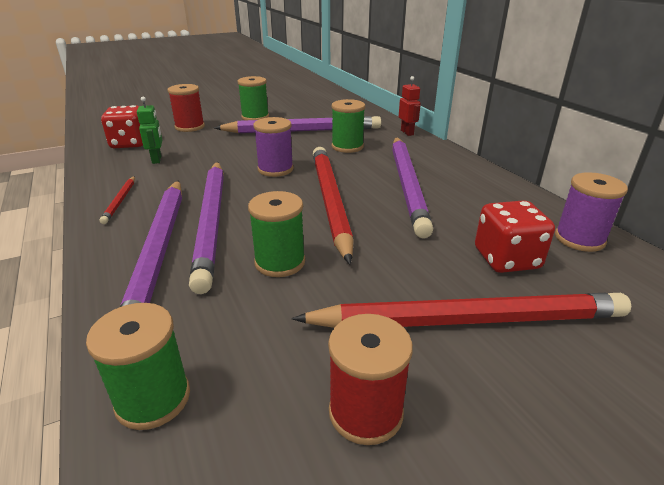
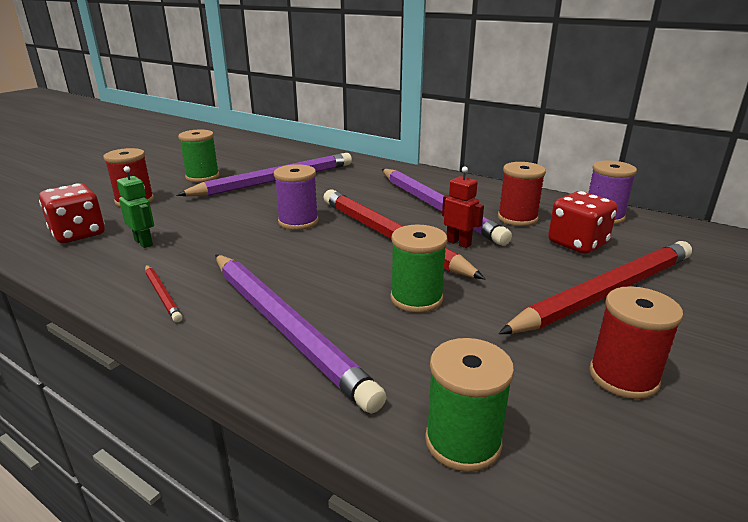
camera: 30 degrees left, 5 degrees down
purple pencil [189,162,224,294] -> none
green spool [332,99,365,153] -> none
red robot [399,76,421,136] -> red robot moved to [442,166,484,248]
none -> red spool [498,162,546,226]

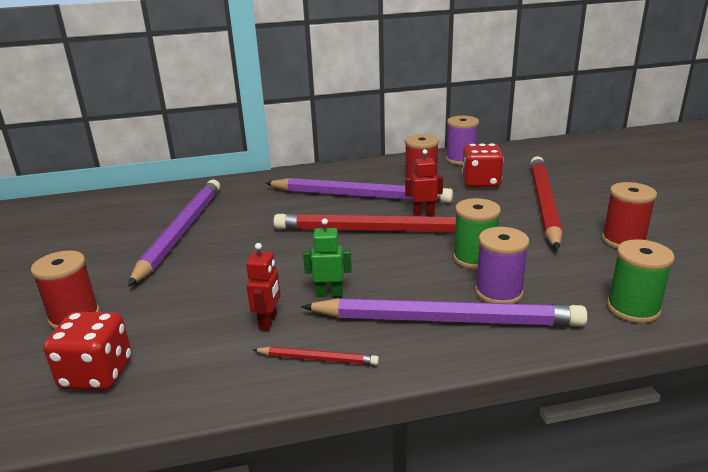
camera: 45 degrees left, 0 degrees up
green robot [117,166,154,248] -> green robot moved to [303,218,352,297]
green spool [178,130,219,182] -> none
purple spool [274,164,319,230] -> purple spool moved to [475,227,529,304]
none -> red robot [246,243,281,331]

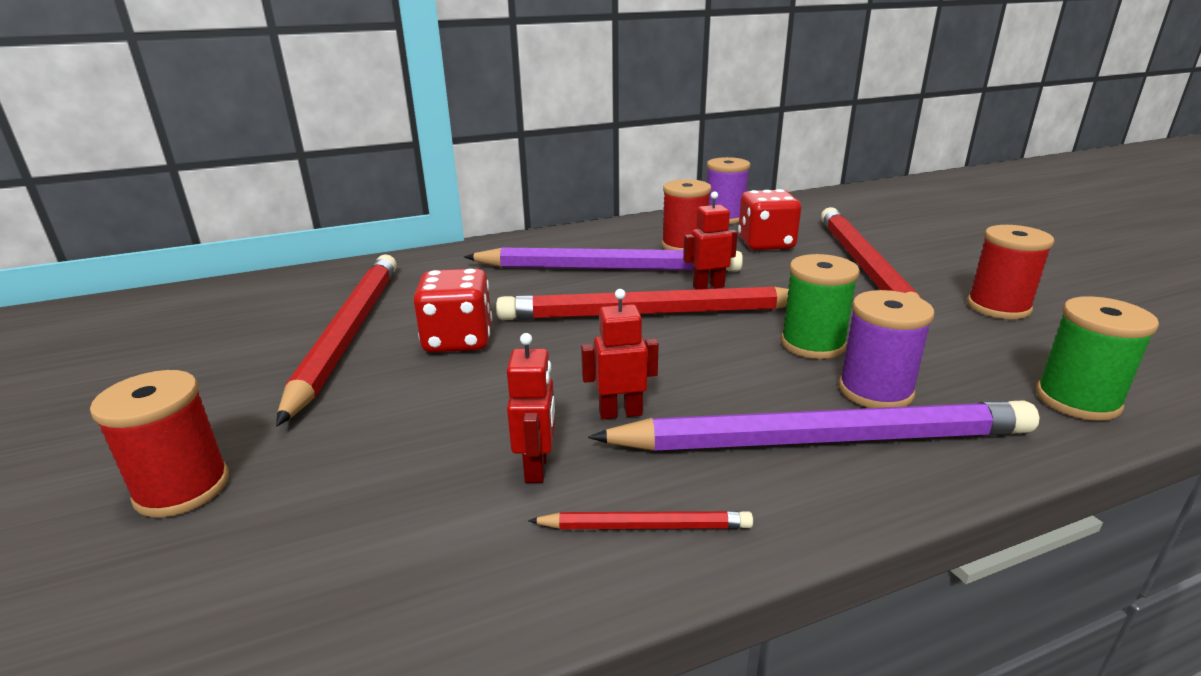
camera: 10 degrees left, 0 degrees up
red dice [43,312,132,390] -> red dice moved to [413,268,492,353]
purple pencil [128,179,220,287] -> red pencil [276,254,397,426]
green robot [303,218,352,297] -> red robot [581,289,659,419]

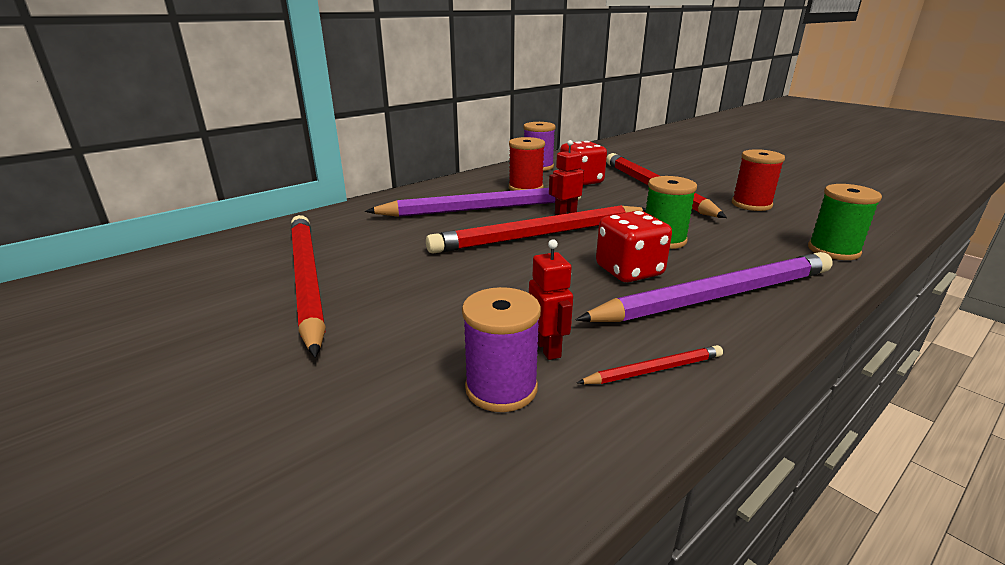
camera: 20 degrees left, 0 degrees up
red spool [90,370,229,518] -> none
red dice [413,268,492,353] -> red dice moved to [596,211,672,282]
red robot [581,289,659,419] -> none
purple spool [838,290,934,408] -> purple spool moved to [462,287,541,412]

